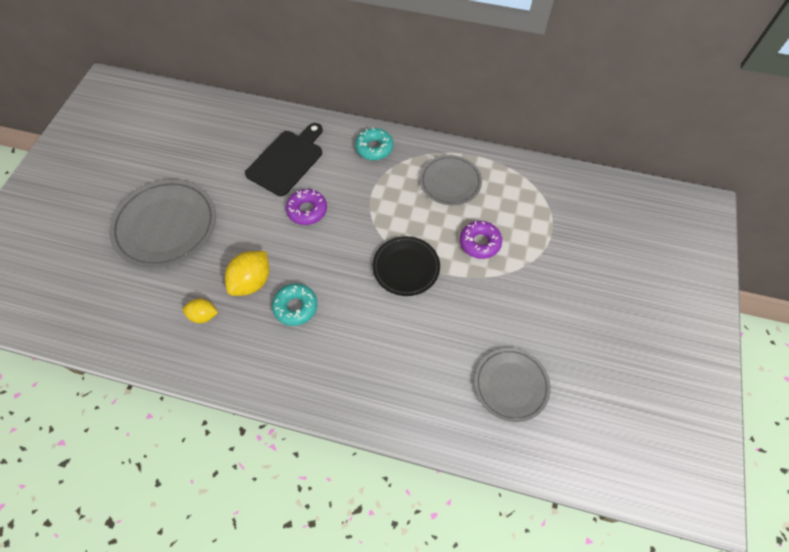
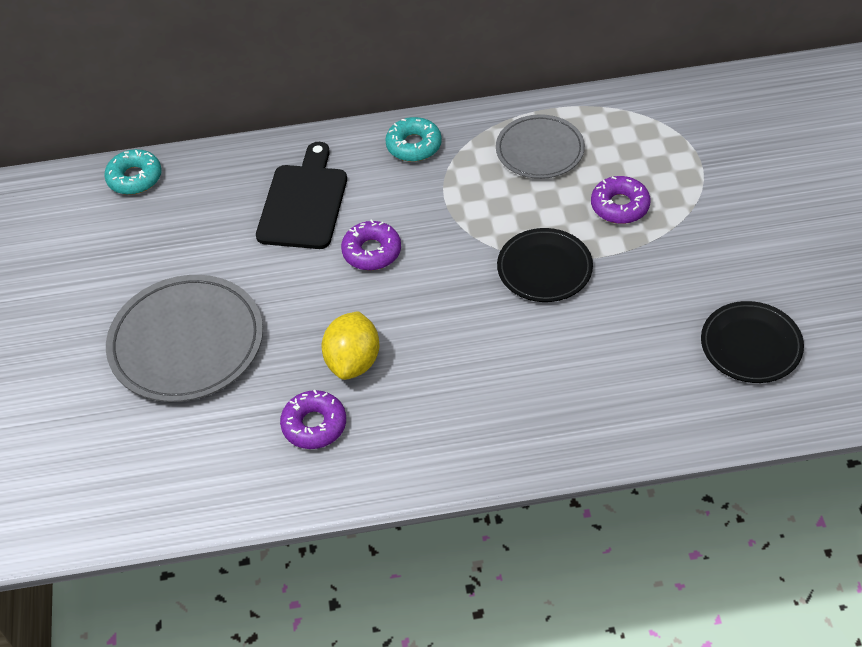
camera: 20 degrees left, 10 degrees down
yellow lemon [183,298,218,323] -> purple donut [280,389,346,449]
turquoise donut [272,284,317,326] -> turquoise donut moved to [104,149,162,195]
grey plate [475,348,551,422] -> black plate [701,301,804,383]

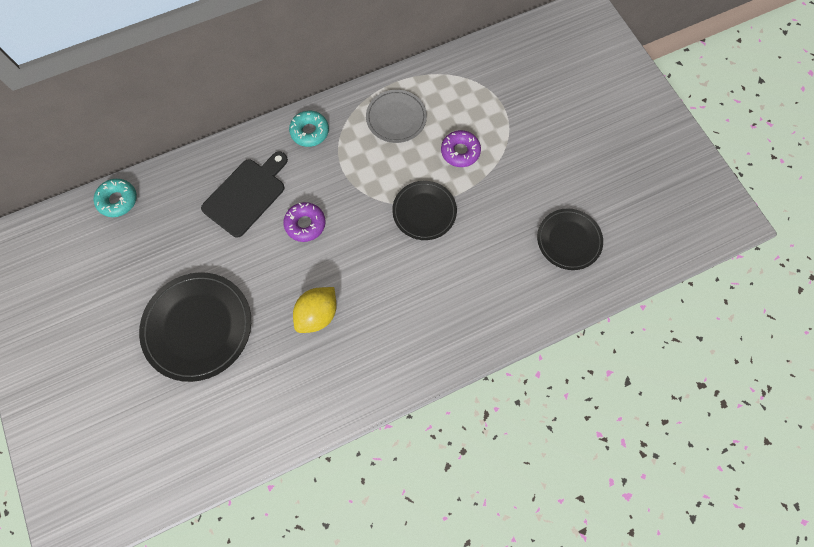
camera: 20 degrees left, 20 degrees up
grey plate [106,275,263,402] -> black plate [139,272,251,382]
black cutting board [256,142,347,249] -> black cutting board turned 45 degrees clockwise [201,152,288,238]
purple donut [280,389,346,449] -> none
yellow lemon [322,311,379,380] -> yellow lemon turned 45 degrees clockwise [293,287,337,333]

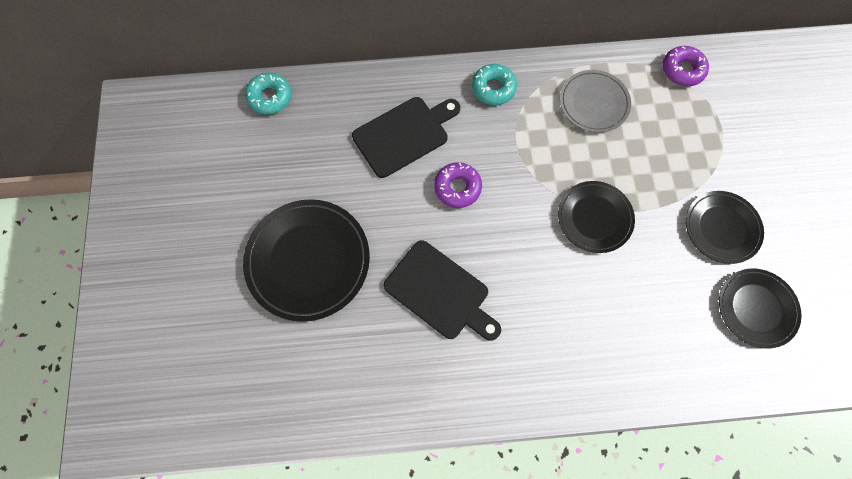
camera: 20 degrees right, 0 degrees up
yellow lemon [293,287,337,333] -> black cutting board [384,240,501,341]
purple donut [441,130,481,167] -> purple donut moved to [663,46,709,86]
none -> black plate [686,191,764,264]

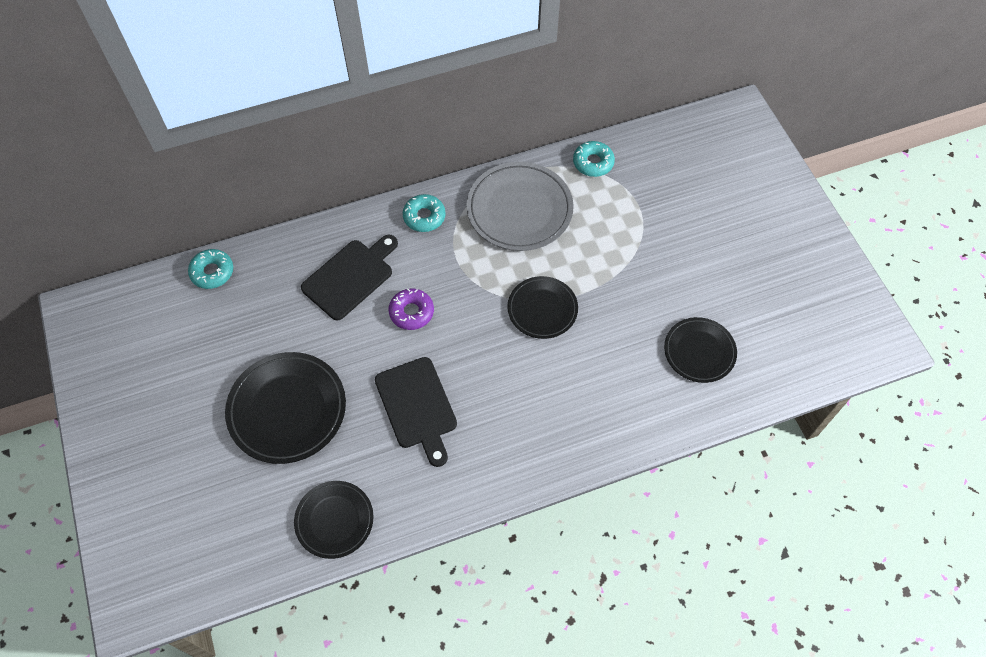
camera: 15 degrees left, 10 degrees down
black cutting board [384,240,501,341] -> black cutting board turned 45 degrees clockwise [375,357,457,467]
grey plate [560,70,631,133] -> grey plate [467,162,574,251], size x1.60
purple donut [663,46,709,86] -> turquoise donut [573,141,615,177]
black plate [686,191,764,264] -> black plate moved to [294,481,374,559]

